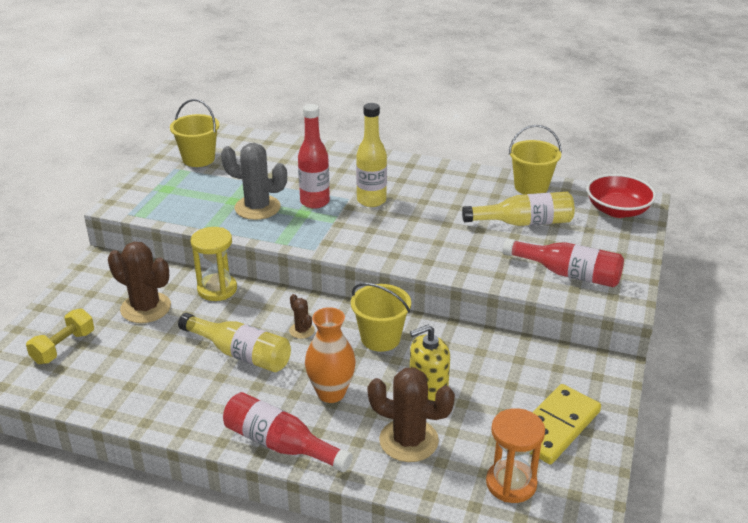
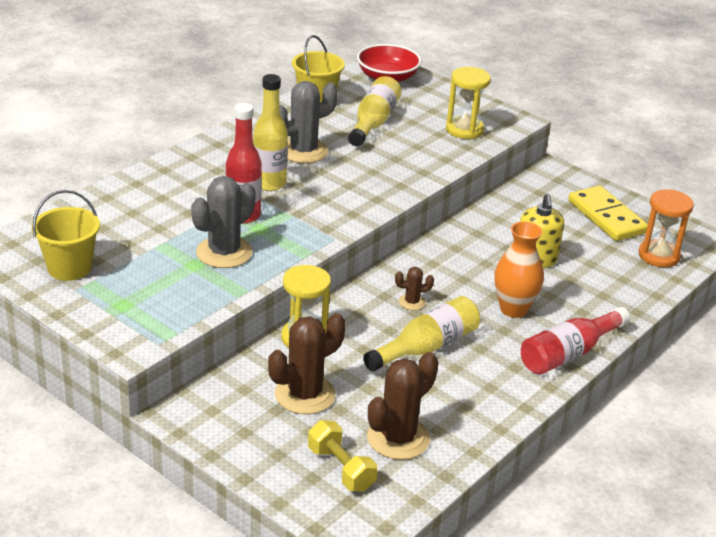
camera: 70 degrees left, 0 degrees up
yellow bucket [351,283,411,352] -> none
brown cactus [368,367,455,462] -> brown cactus moved to [367,352,439,460]
red bottle [503,238,624,287] -> yellow hourglass [446,67,491,139]
none -> grey cactus [279,81,338,163]

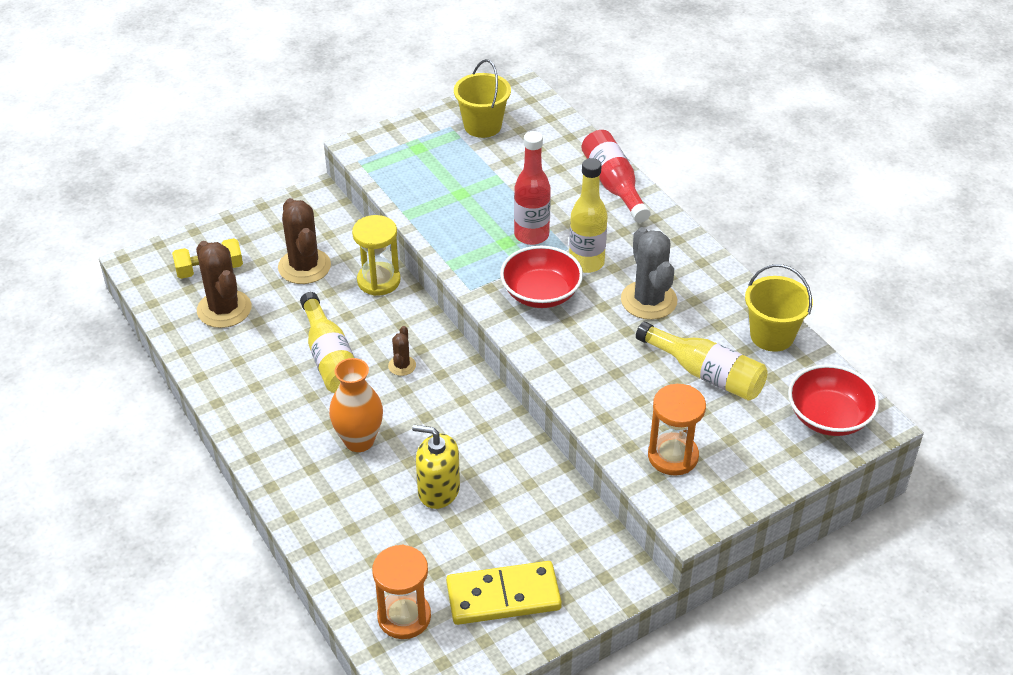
camera: 110 degrees right, 10 degrees up
grey cactus [191,176,256,268] -> none
yellow hourglass [446,67,491,139] -> orange hourglass [648,384,706,476]
red bottle [521,307,630,375] -> red bottle moved to [581,130,651,223]
none -> red bowl [500,246,583,308]

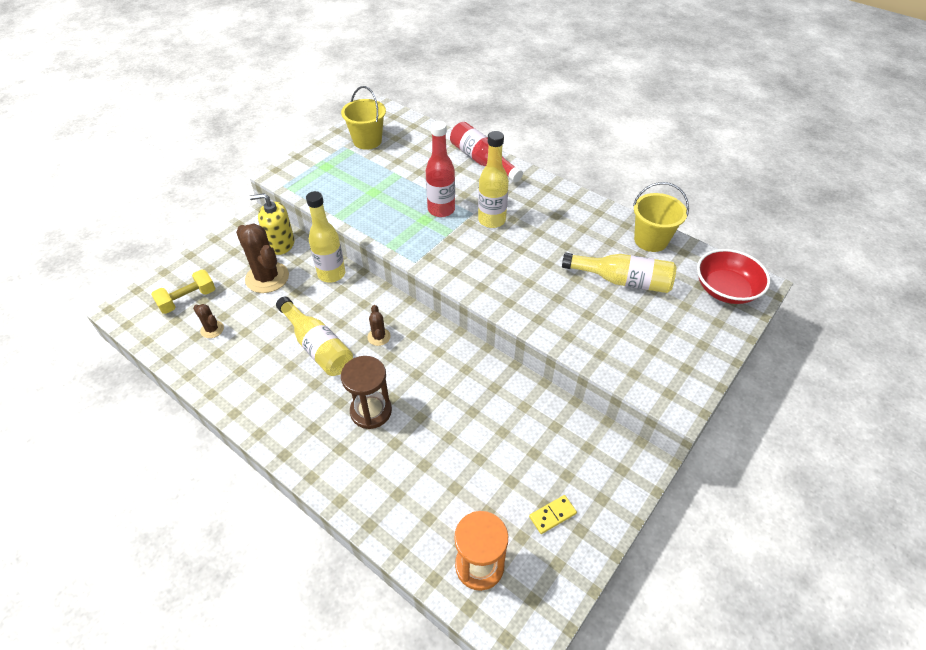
camera: 20 degrees left, 5 degrees up
brown cactus [196,241,251,328] -> brown cactus [193,304,224,338], size x0.49
orange vase [329,358,383,452] -> brown hourglass [341,356,392,429]
yellow hourglass [352,215,401,296] -> yellow bottle [306,191,345,283]
yellow soap dispenser [412,425,460,509] -> yellow soap dispenser moved to [249,193,294,255]
yellow domino [446,561,562,625] -> yellow domino [529,495,577,534], size x0.46
red bowl [500,246,583,308] -> none
grey cactus [621,227,677,320] -> none
orange hourglass [648,384,706,476] -> none

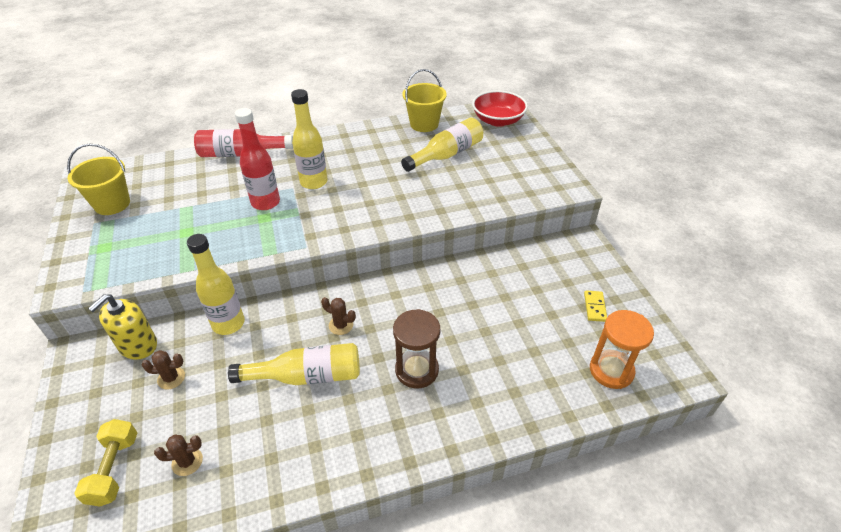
camera: 55 degrees left, 5 degrees down
brown cactus [236,224,289,293] -> brown cactus [142,350,185,390], size x0.49

